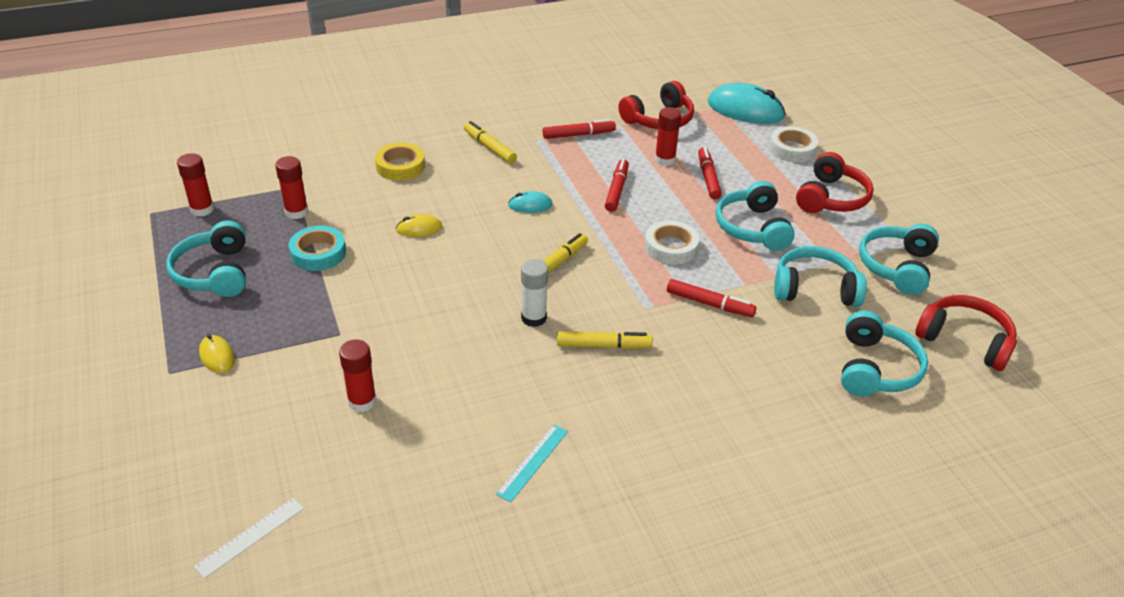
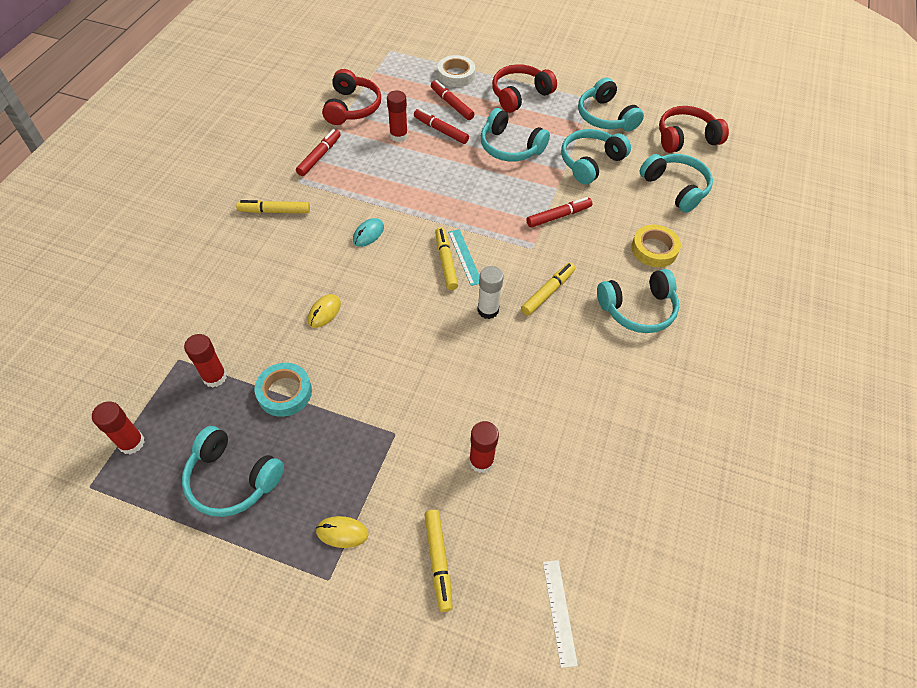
camera: 50 degrees left, 15 degrees up
yellow tape [375,143,425,181] -> yellow tape moved to [632,225,681,267]
turquoise ruler [496,424,568,503] -> turquoise ruler moved to [448,229,480,286]
red marker [605,159,629,212] -> red marker moved to [431,80,474,120]
white tape [645,221,699,265] -> none
turquoise mouse [708,83,785,124] -> none
red headphones [796,152,874,213] -> red headphones turned 105 degrees counterclockwise [492,64,557,113]
none -> yellow marker [425,510,453,612]
none -> turquoise headphones [597,269,679,333]

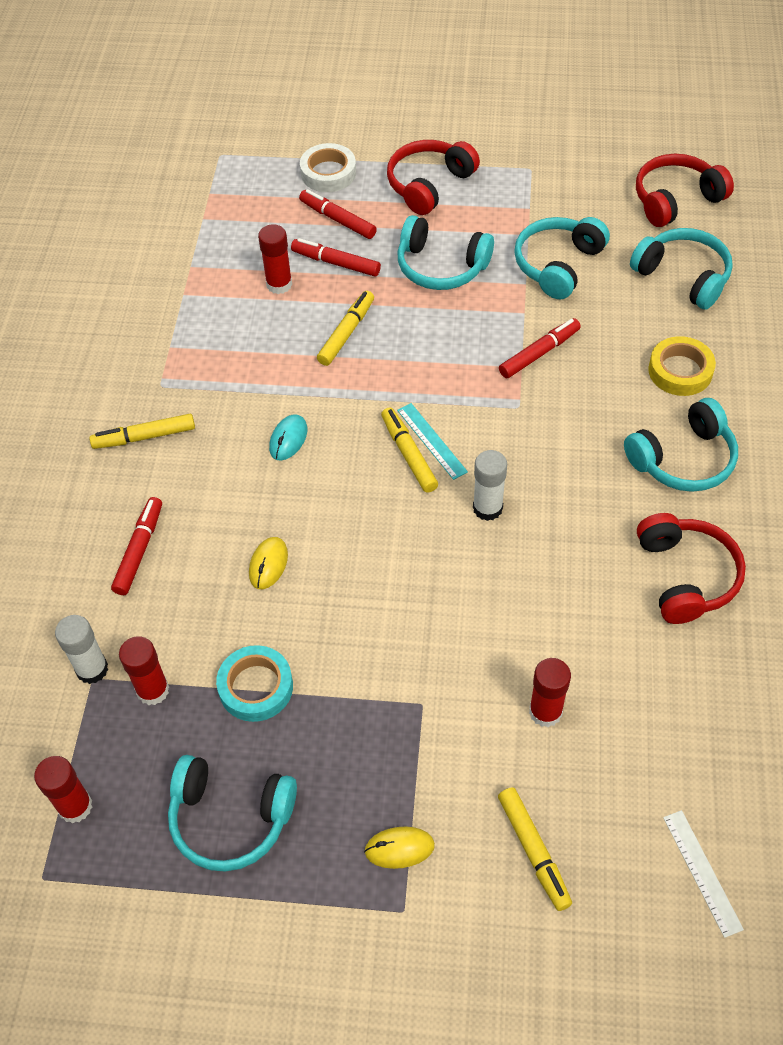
camera: 10 degrees left, 0 degrees up
red marker [296,129,341,176] -> red marker moved to [111,497,162,595]
red headphones [322,69,381,125] -> red headphones moved to [637,513,746,624]
yellow marker [521,263,575,316] -> yellow marker moved to [317,291,374,366]
turquoise headphones [578,77,644,131] -> none
none -> white glue stick [55,615,108,684]

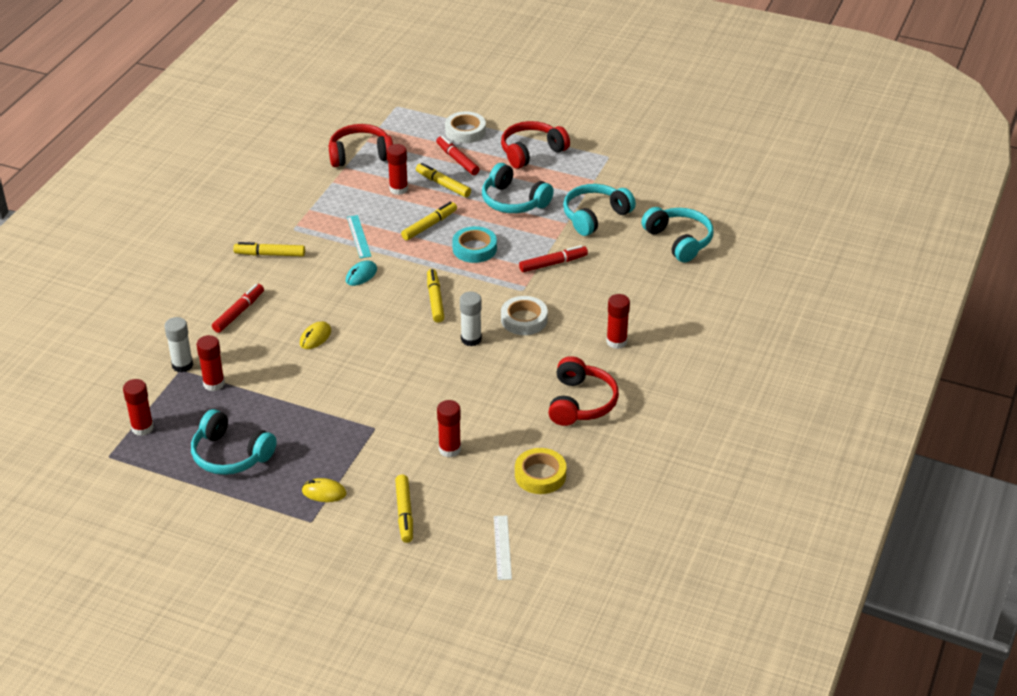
camera: 15 degrees right, 15 degrees down
turquoise tape [216,645,293,722] -> turquoise tape moved to [452,226,497,263]
red marker [291,238,381,277] -> yellow marker [416,163,471,197]
turquoise ruler [397,403,468,480] -> turquoise ruler moved to [347,215,371,259]
turquoise headphones [624,398,738,492] -> red glue stick [606,294,630,349]
red headphones [636,154,734,227] -> red headphones moved to [329,124,393,167]
yellow tape [648,336,716,396] -> yellow tape moved to [515,448,566,494]
none -> white tape [501,296,548,335]

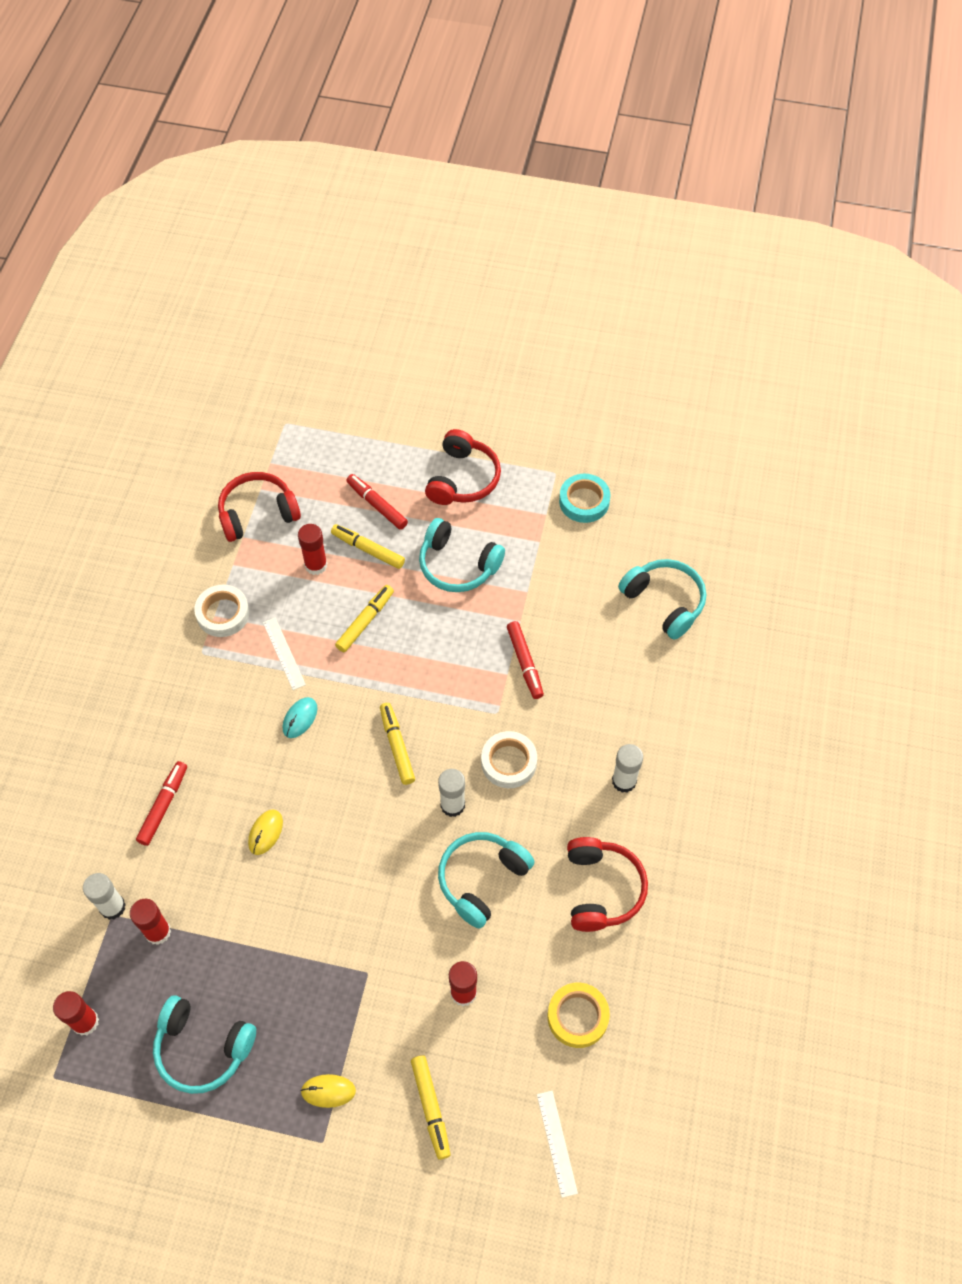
camera: 10 degrees left, 20 degrees up
yellow marker [233,242,305,257] -> none
turquoise ruler [347,215,371,259] -> white ruler [263,617,306,690]
white tape [445,111,486,143] -> white tape moved to [194,584,250,637]
turquoise tape [452,226,497,263] -> turquoise tape moved to [559,474,610,523]
red headphones [501,121,570,169] -> red headphones turned 150 degrees clockwise [425,429,501,505]
red marker [519,245,588,272] -> red marker turned 105 degrees clockwise [507,621,544,699]
turquoise headphones [563,184,636,236] -> turquoise headphones moved to [438,832,535,929]
red glue stick [606,294,630,349] -> white glue stick [612,744,643,793]

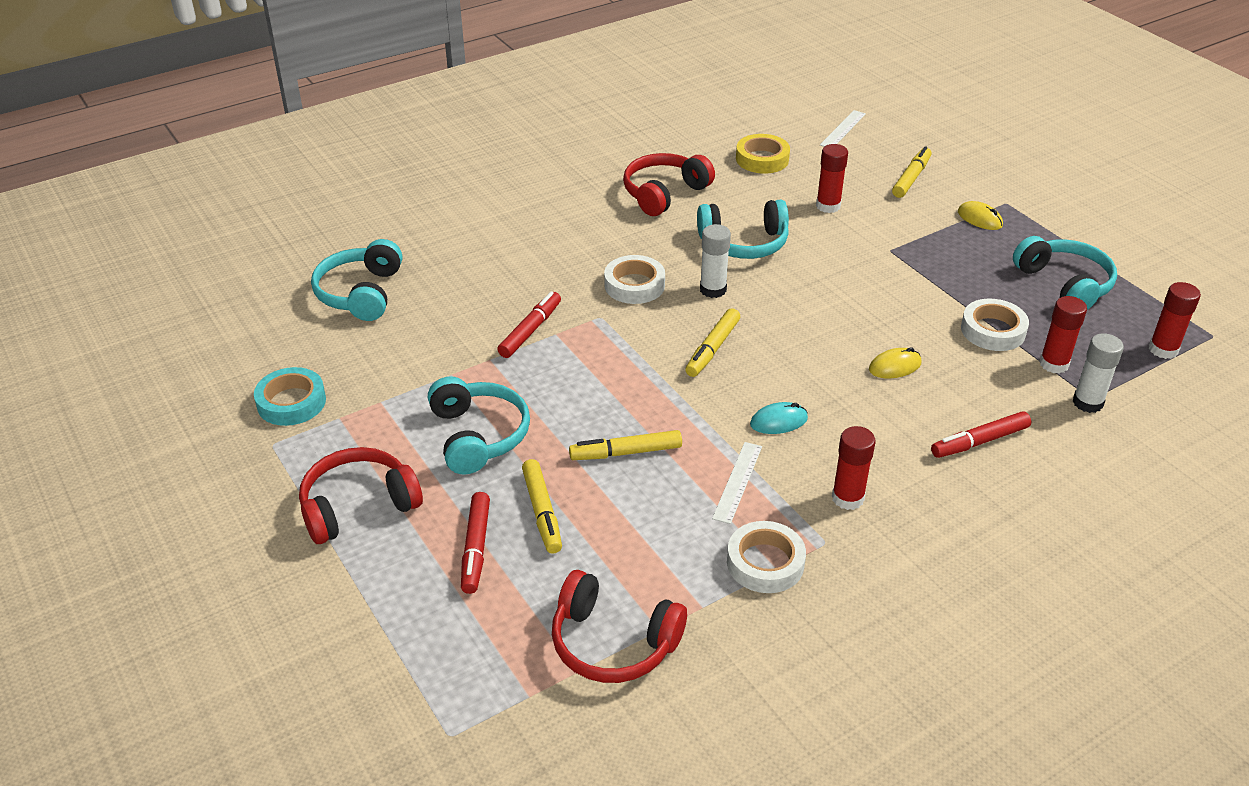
camera: 135 degrees left, 20 degrees down
red glue stick [298,524,327,575] -> red glue stick moved to [832,426,876,510]
white glue stick [612,744,643,793] -> none
none -> white tape [961,299,1029,351]

